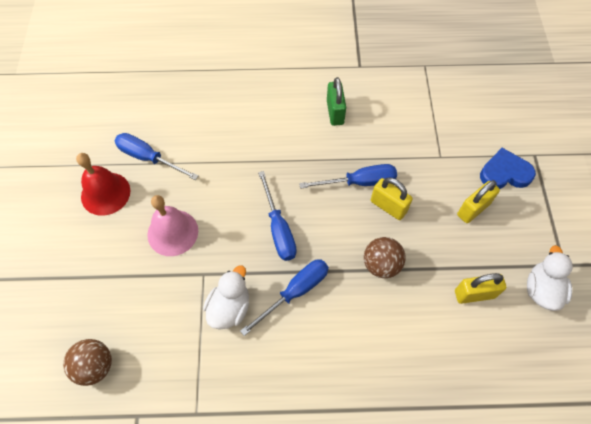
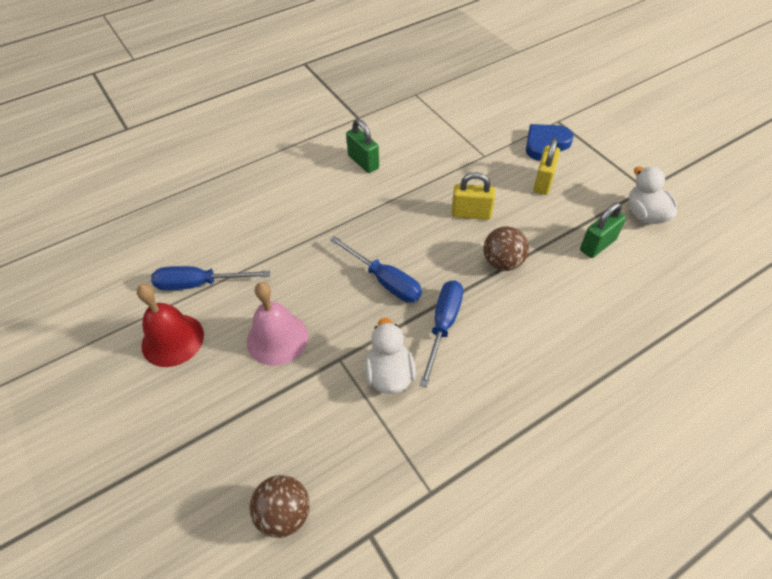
camera: 30 degrees left, 10 degrees down
blue screwdriver [299,164,397,189] -> none
yellow padlock [455,273,506,304] -> green padlock [580,202,626,258]

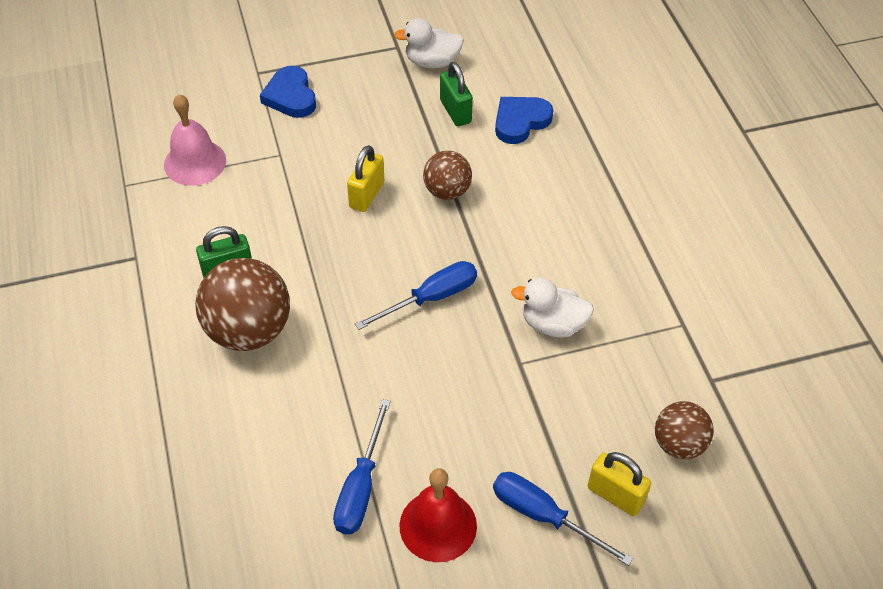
camera: 75 degrees left, 0 degrees up
pink bell [247,282,308,366] -> pink bell moved to [164,94,226,186]
blue screwdriver [420,280,463,387] -> blue screwdriver moved to [493,472,633,566]
yellow padlock [534,138,560,195] -> yellow padlock moved to [588,452,651,516]
none -> brown ball [195,258,290,351]
none -> blue heart [495,97,553,144]

